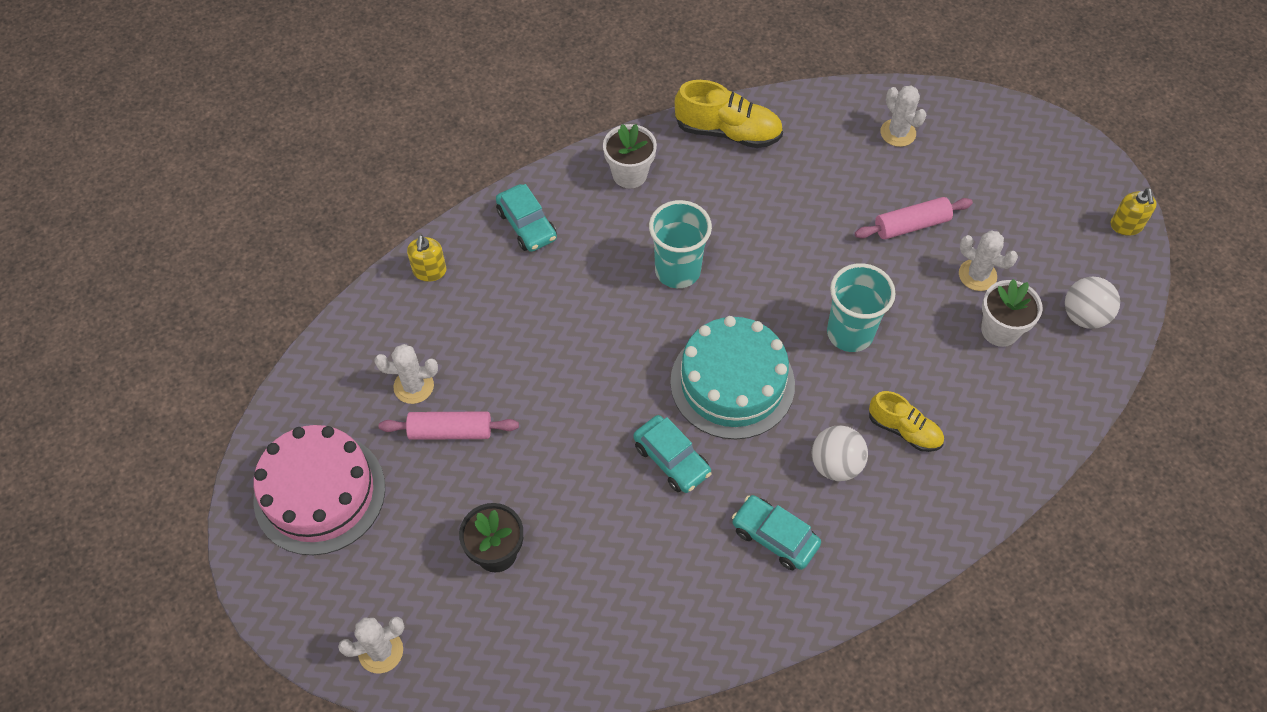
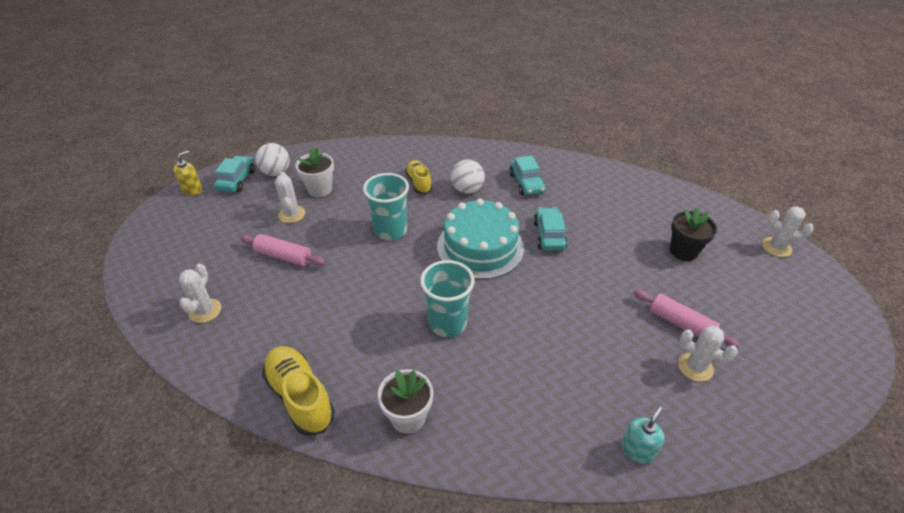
camera: 140 degrees left, 15 degrees down
pink cake [253,425,385,555] -> none
yellow soap dispenser [407,235,447,282] -> turquoise soap dispenser [621,406,664,464]
turquoise car [496,184,557,252] -> turquoise car moved to [214,156,255,192]

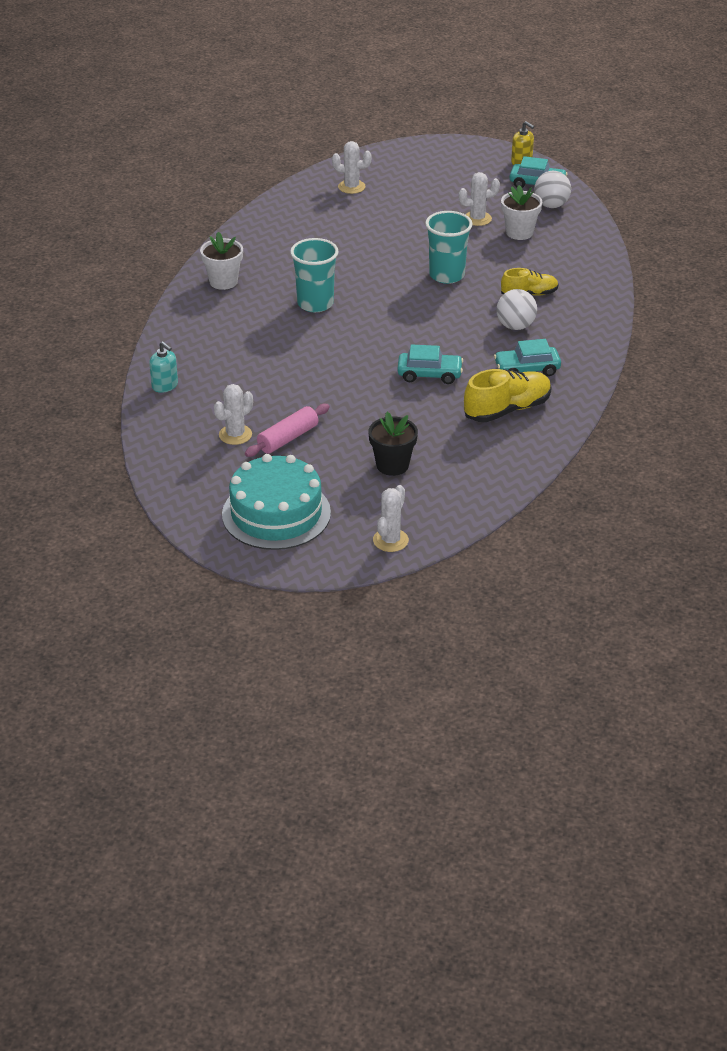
camera: 95 degrees right, 5 degrees down
pink rolling pin [240,234,326,266] -> none
yellow shoe [262,346,335,436] -> yellow shoe moved to [464,369,552,422]
turquoise cake [437,198,524,279] -> turquoise cake moved to [222,454,331,550]

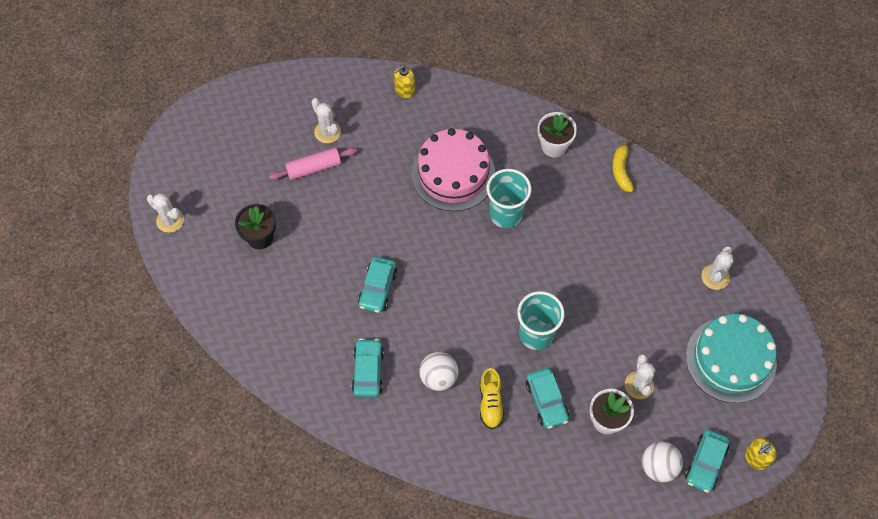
camera: 100 degrees right, 25 degrees up
turquoise soap dispenser [149,341,178,393] -> yellow soap dispenser [393,65,415,98]
turquoise cake [222,454,331,550] -> turquoise cake moved to [686,314,777,403]
pink rolling pin [245,404,330,457] -> pink rolling pin turned 75 degrees counterclockwise [269,147,357,180]
yellow shoe [464,369,552,422] -> none
none -> pink cake [412,128,495,211]
none -> turquoise car [526,368,569,428]
none -> yellow banana [612,141,634,192]

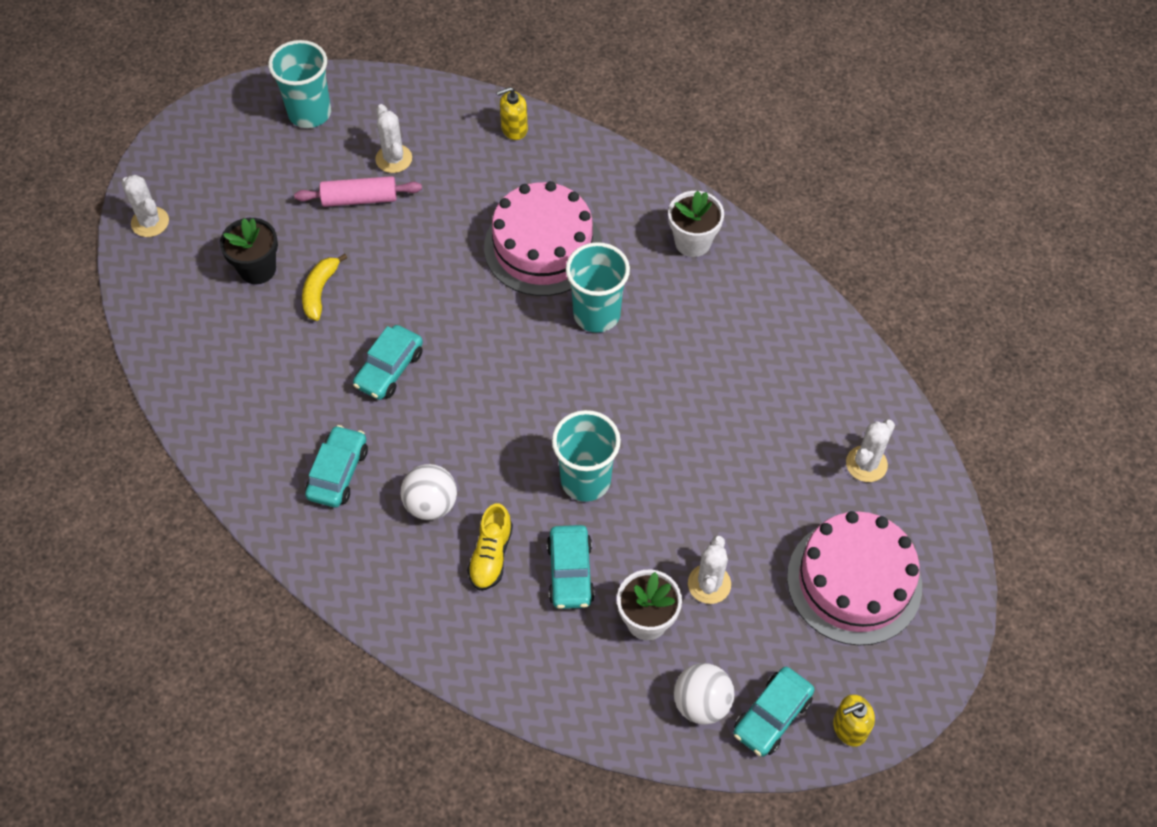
camera: 15 degrees right, 5 degrees down
yellow banana [612,141,634,192] -> yellow banana moved to [302,254,347,321]
turquoise cake [686,314,777,403] -> pink cake [787,511,922,646]
none -> turquoise cup [268,40,331,128]

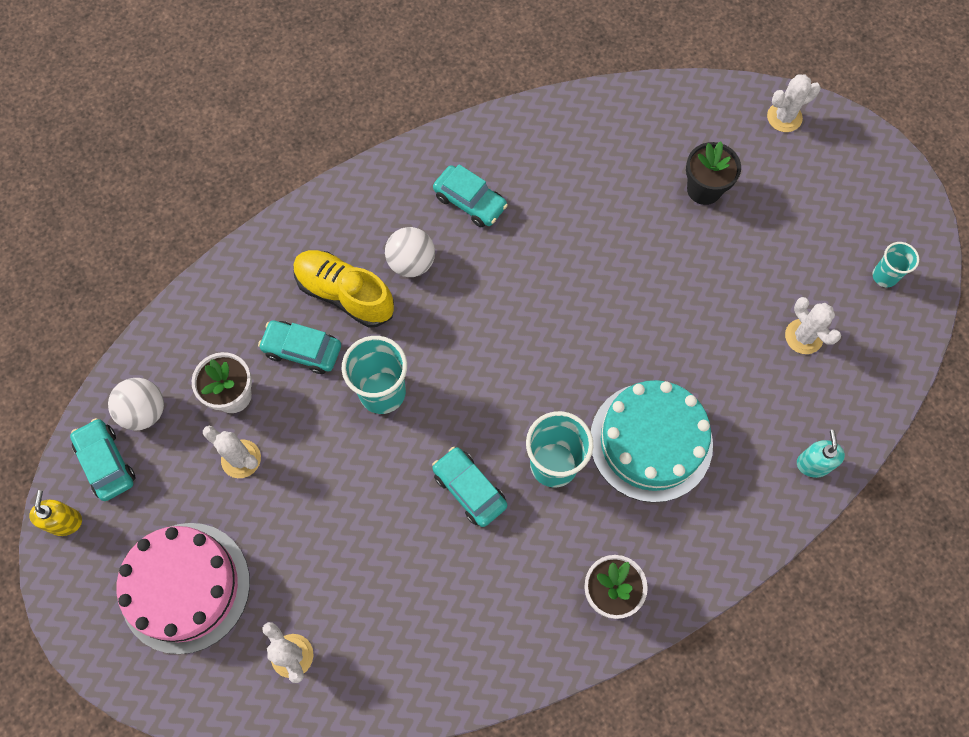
camera: 110 degrees right, 10 degrees up
turquoise cup [268,40,331,128] -> turquoise cup [872,242,919,287], size x0.57
pink rolling pin [294,176,422,207] -> none
yellow banana [302,254,347,321] -> none
turquoise car [353,325,423,400] -> turquoise car moved to [432,447,507,527]
white cactus [375,104,412,173] -> white cactus turned 60 degrees clockwise [785,297,841,354]
yellow shoe [467,503,513,590] -> yellow shoe [293,250,394,327], size x1.55
pink cake [484,181,602,296] -> turquoise cake [591,380,713,503]
yellow soap dispenser [496,87,528,140] -> turquoise soap dispenser [797,430,845,478]

